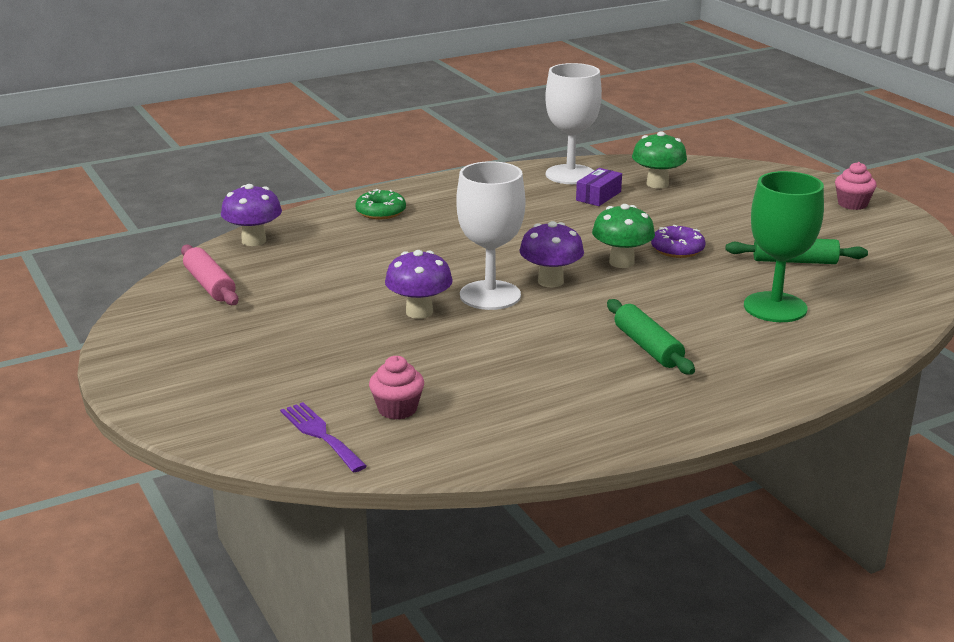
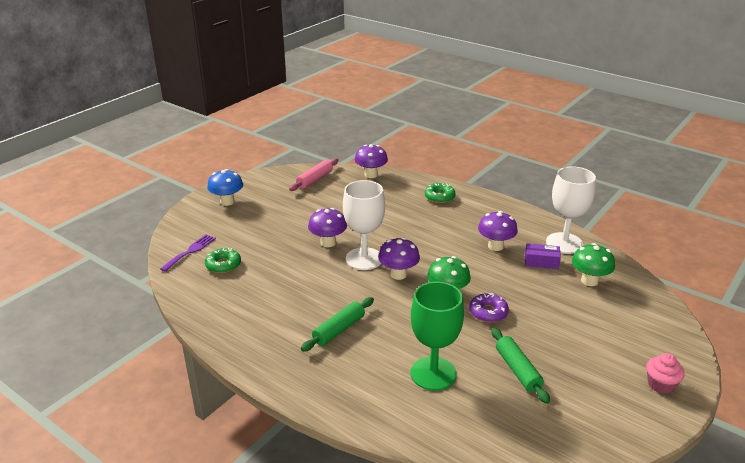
camera: 65 degrees right, 5 degrees up
pink cupcake [369,356,424,420] -> green donut [205,248,241,273]
none -> blue mushroom [207,169,243,206]
none -> purple mushroom [478,211,518,251]

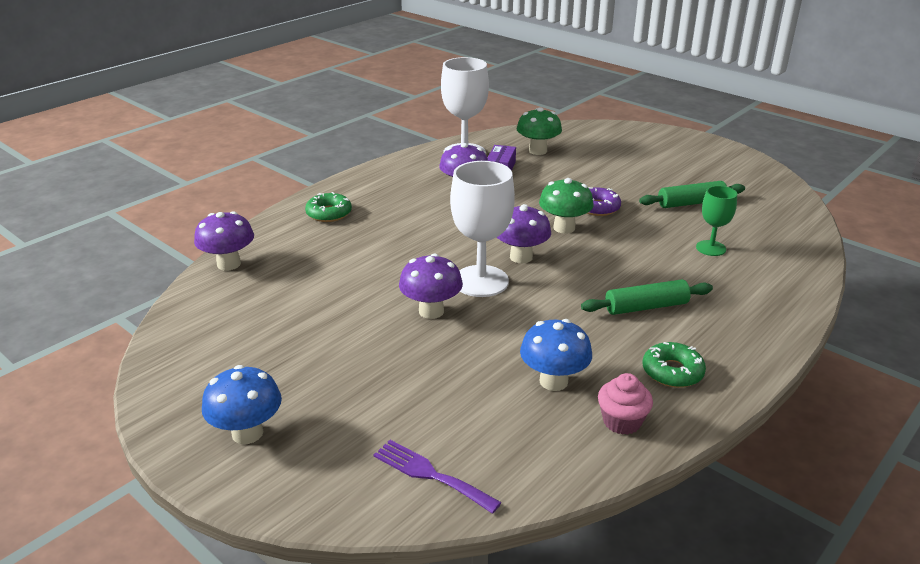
camera: 85 degrees left, 0 degrees up
green donut [205,248,241,273] -> green donut moved to [642,342,706,388]
pink rolling pin [289,158,338,191] -> none
green rolling pin [301,297,374,352] -> green rolling pin turned 60 degrees counterclockwise [581,279,713,315]
green goblet [410,282,464,391] -> green goblet [696,186,737,256], size x0.56
pink cupcake [646,353,685,394] -> pink cupcake moved to [598,373,653,435]
none -> blue mushroom [520,319,592,391]

